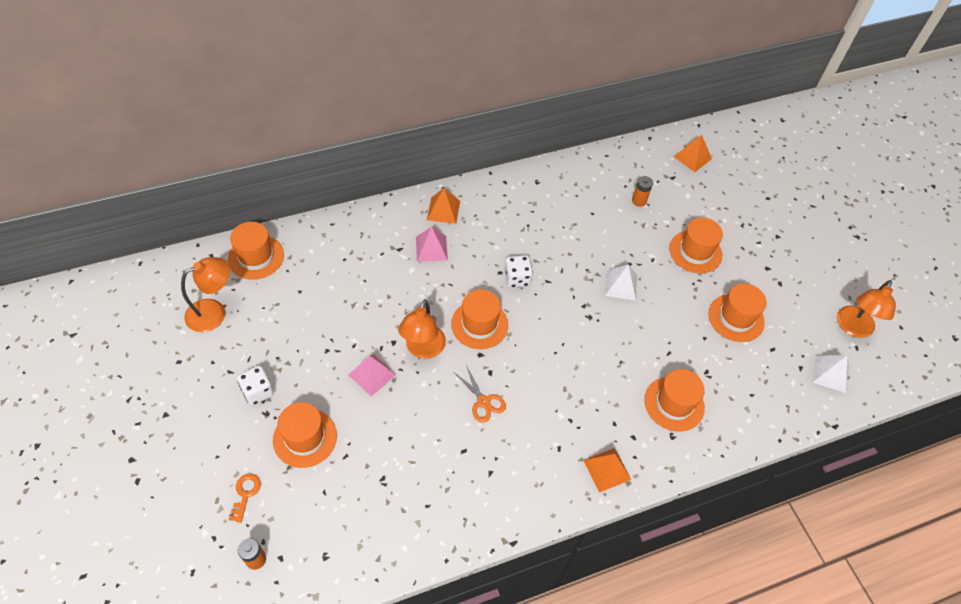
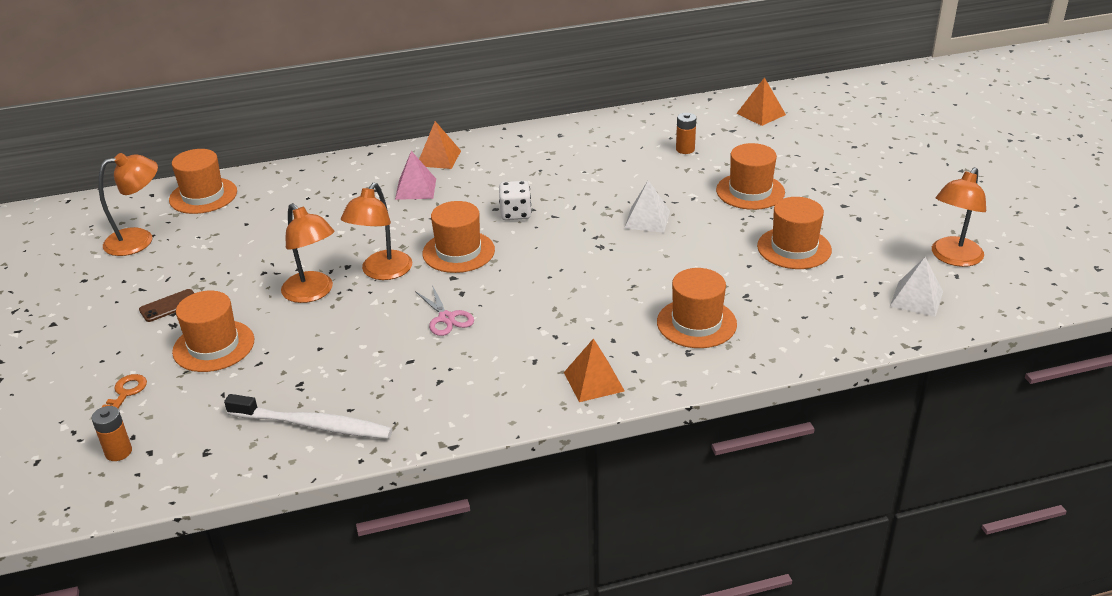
camera: 10 degrees right, 20 degrees down
white dice [237,366,274,406] -> brown phone [139,289,194,322]
pink pyramid [349,354,396,396] -> orange lamp [281,203,334,303]
orange scissors [454,365,506,423] -> pink scissors [415,285,474,336]
none -> white toothbrush [224,394,393,439]

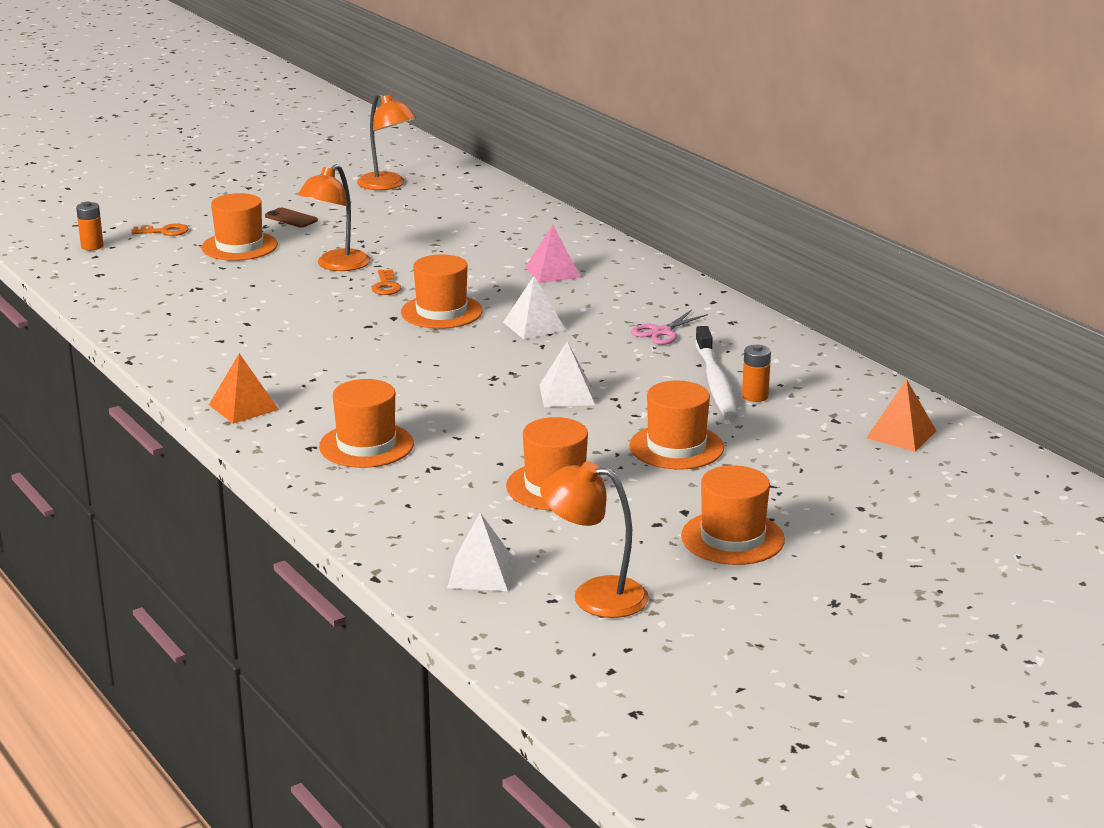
camera: 70 degrees right, 10 degrees down
orange hat [169,149,237,214] -> orange hat moved to [681,465,785,565]
white toothbrush [224,394,393,439] -> white toothbrush moved to [695,326,738,419]
orange lamp [341,183,412,280] -> orange key [371,270,401,295]
pink scissors [415,285,474,336] -> pink scissors moved to [631,310,708,345]
orange pyramid [419,121,461,169] -> none
white dice [499,181,532,220] -> white pyramid [503,276,566,339]

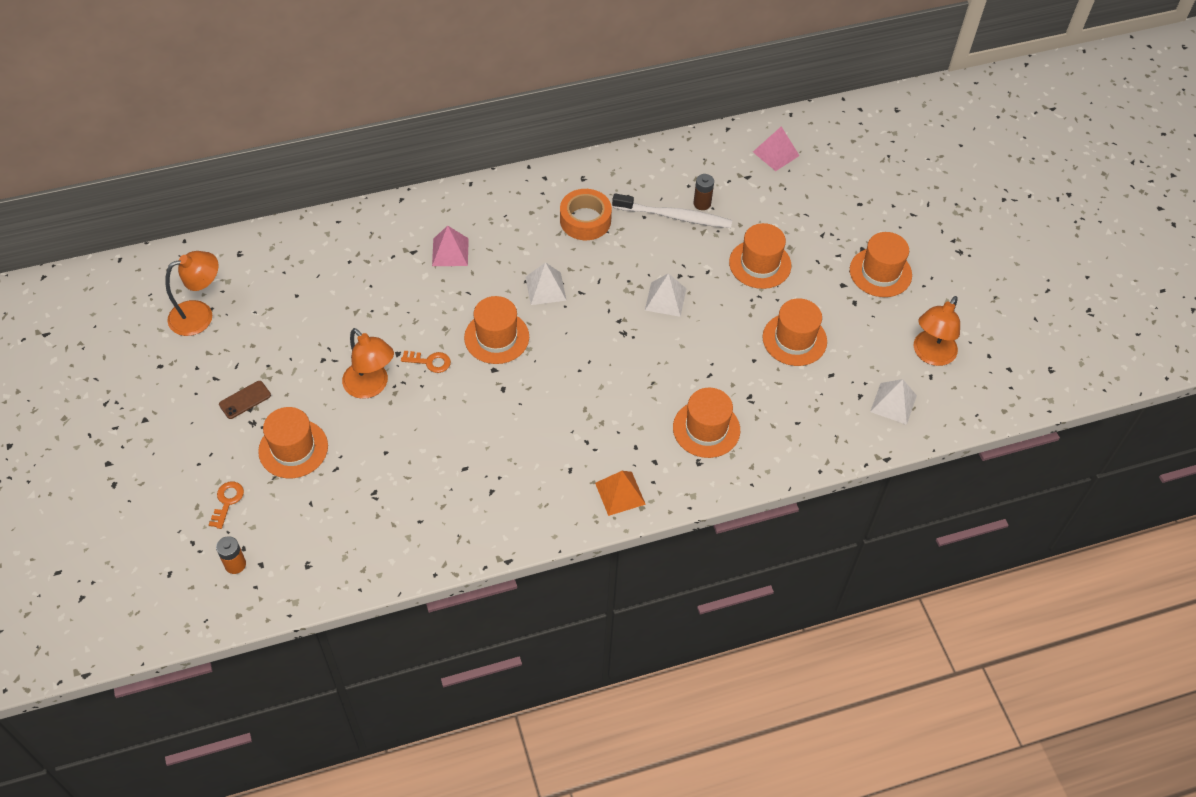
camera: 75 degrees left, 30 degrees up
pink scissors [631,310,708,345] -> orange tape [560,189,612,240]
orange battery [742,344,771,402] -> brown battery [693,174,714,210]
orange pyramid [866,379,936,452] -> pink pyramid [753,126,800,171]

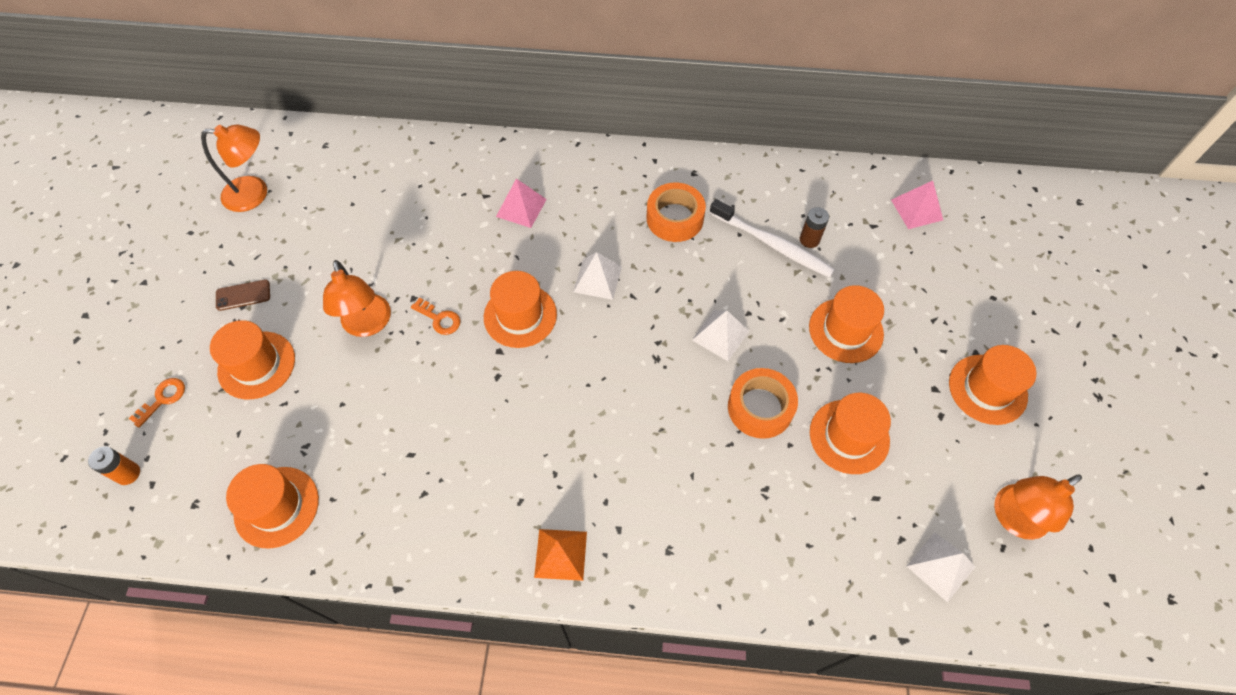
camera: 25 degrees right, 5 degrees up
orange hat [673,388,740,458] -> orange hat moved to [226,464,319,549]
none -> orange tape [728,368,798,439]

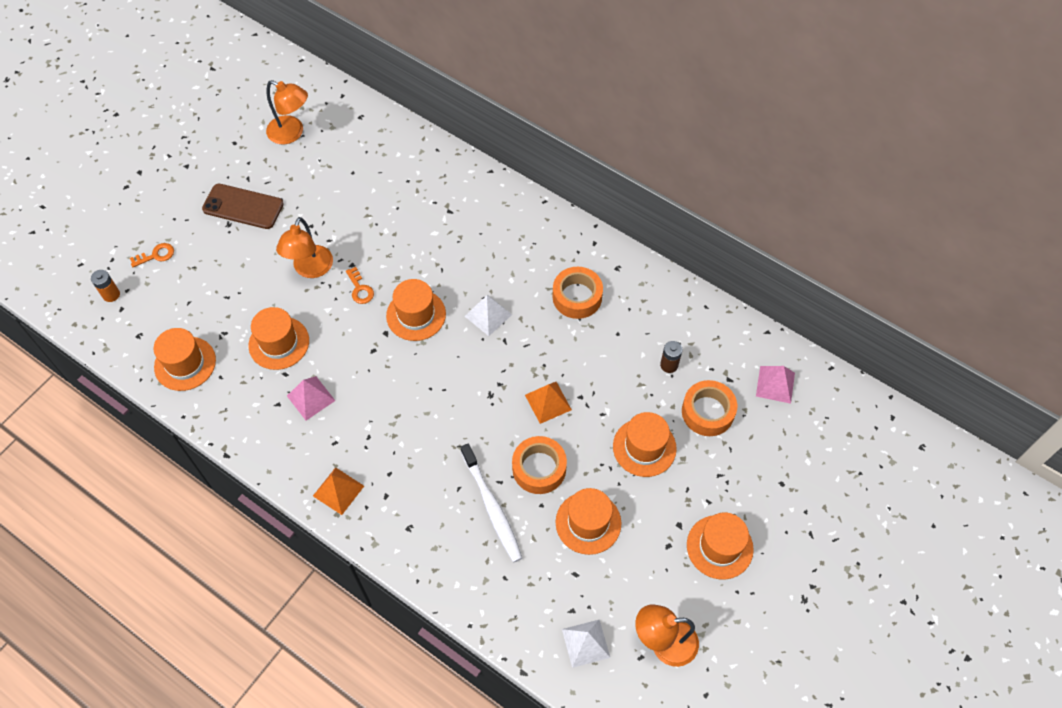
camera: 30 degrees right, 0 degrees up
orange hat [210,320,295,399] -> orange hat moved to [248,307,309,370]
brown phone [216,280,270,311] -> brown phone [202,184,284,229], size x1.86
pink pyramid [496,179,547,228] -> pink pyramid moved to [287,376,335,420]
white pyramid [692,310,749,361] -> orange pyramid [525,382,572,424]
white toothbrush [710,199,835,278] -> white toothbrush moved to [461,444,522,563]
none -> orange tape [682,380,737,436]

